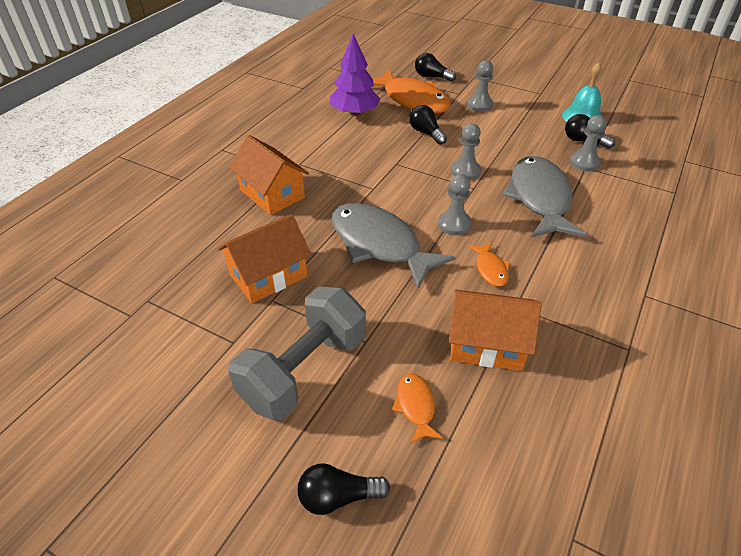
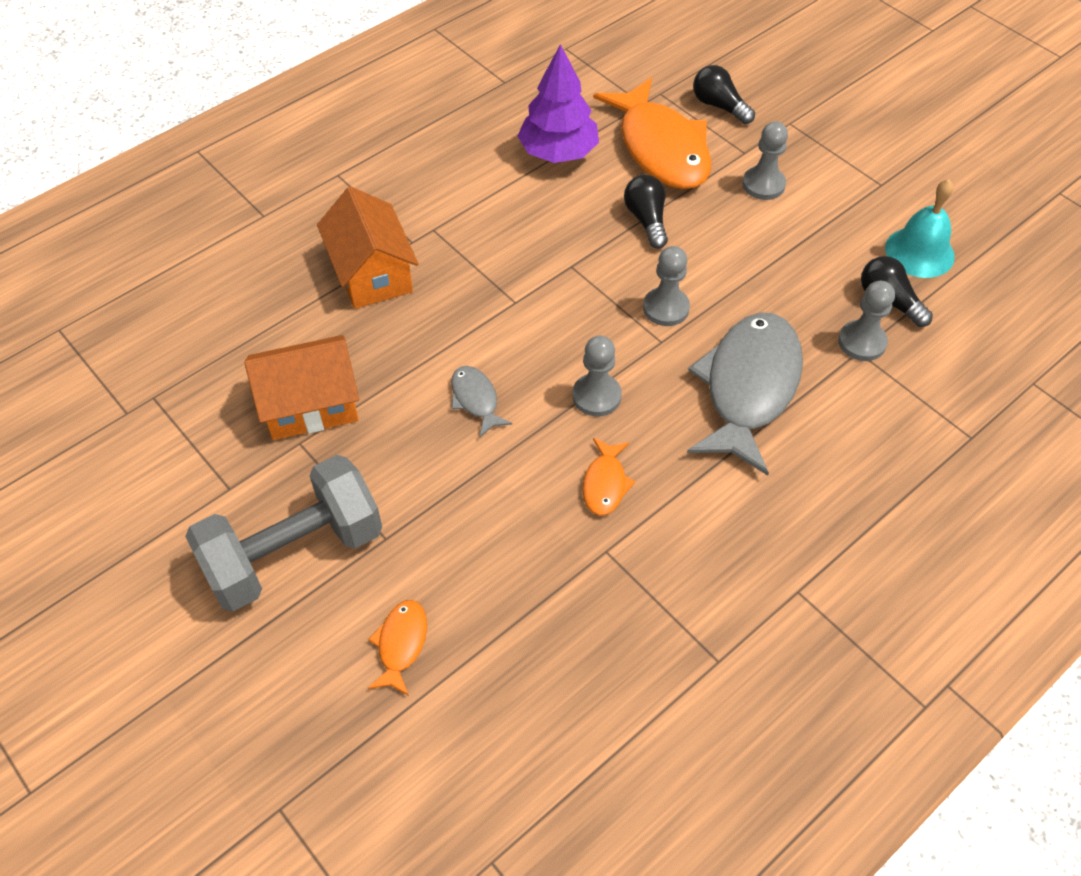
camera: 20 degrees right, 10 degrees up
black light bulb [298,463,390,515] -> none
grey fish [331,203,456,289] -> grey fish [451,366,512,437], size x0.45
orange house [449,289,541,371] -> none

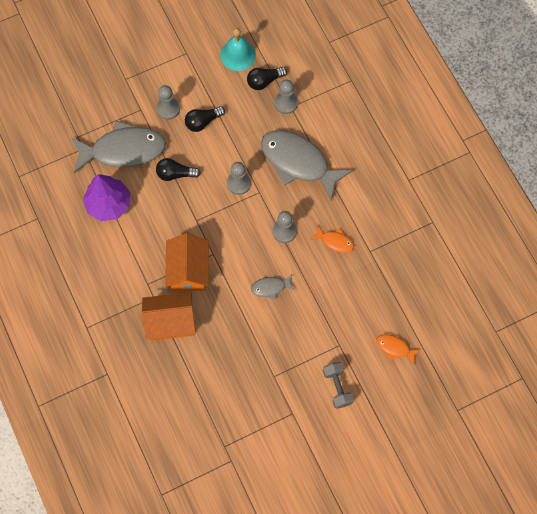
camera: 75 degrees left, 15 degrees up
grey dumbbell [185,455,382,611] -> grey dumbbell [323,362,354,409], size x0.52
orange house [244,335,359,440] -> orange house moved to [165,233,209,291]
orange fish [593,78,711,189] -> grey fish [71,121,166,173]
black light bulb [693,65,755,124] -> black light bulb moved to [185,106,225,132]

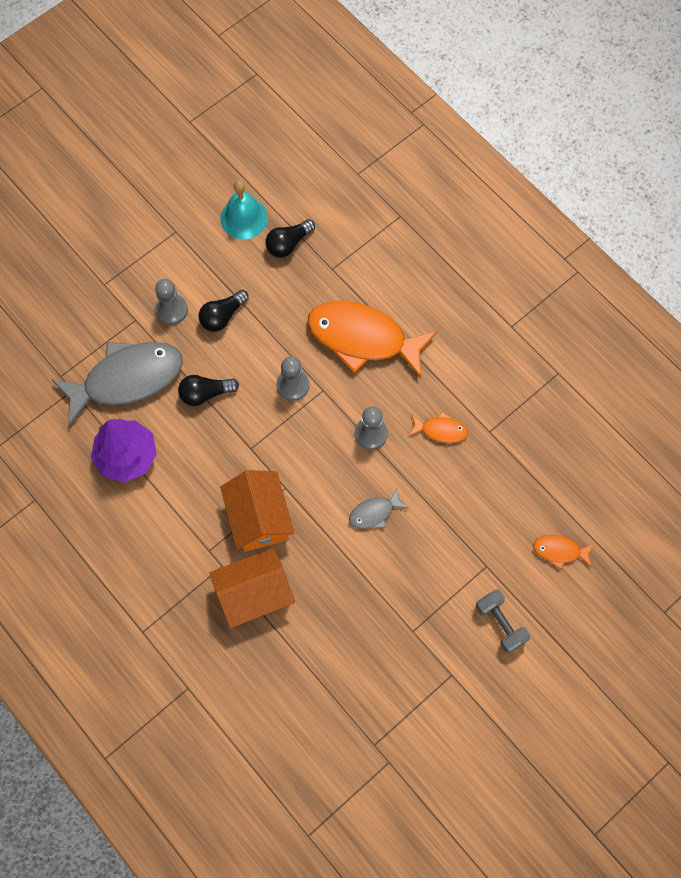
camera: 15 degrees left, 0 degrees up
grey fish [261,130,353,200] -> orange fish [308,301,437,378]
grey pawn [274,80,298,114] -> none

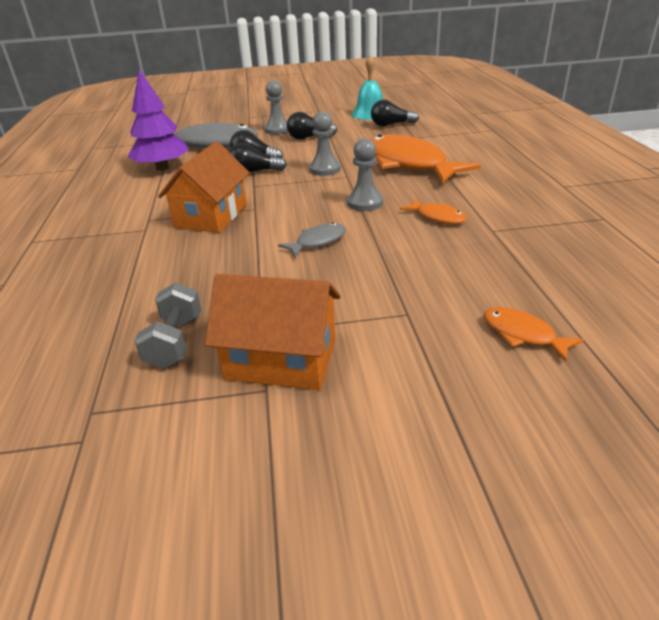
camera: 35 degrees right, 35 degrees down
orange house [210,548,295,628] -> orange house moved to [205,274,341,390]
grey fish [349,487,409,529] -> grey fish turned 135 degrees clockwise [278,223,346,257]
grey dumbbell [476,589,530,653] -> grey dumbbell moved to [135,282,201,369]
none -> black light bulb [228,143,287,172]

